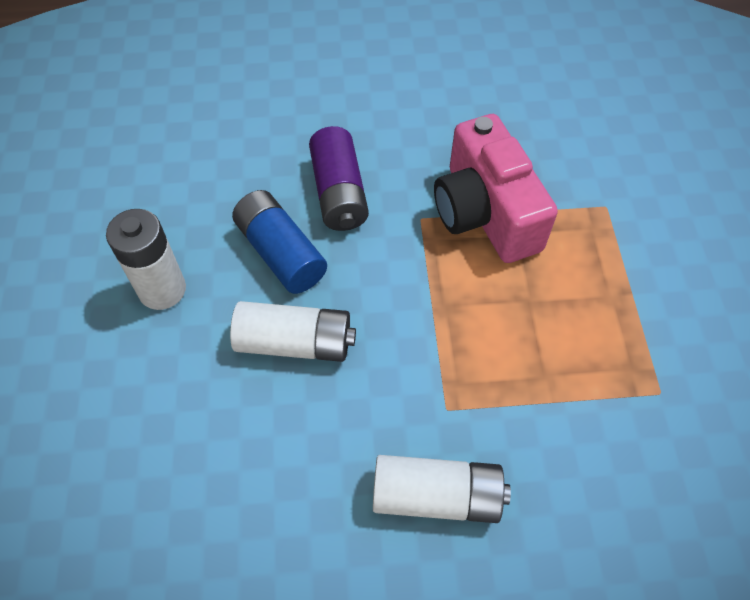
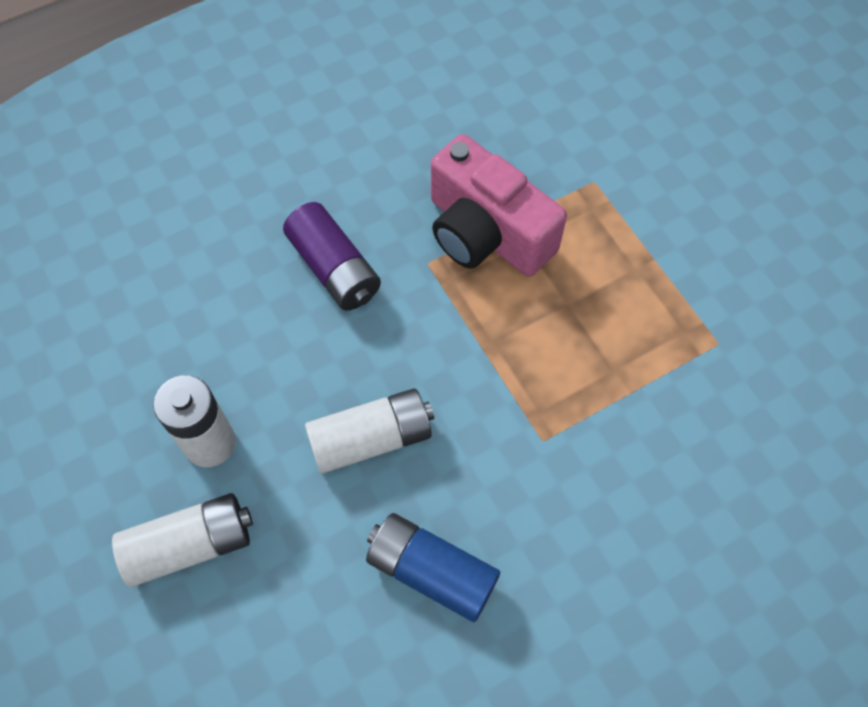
camera: 25 degrees left, 5 degrees up
blue battery [232,190,327,294] -> blue battery moved to [366,513,500,622]
white battery [373,455,511,523] -> white battery moved to [112,493,253,587]

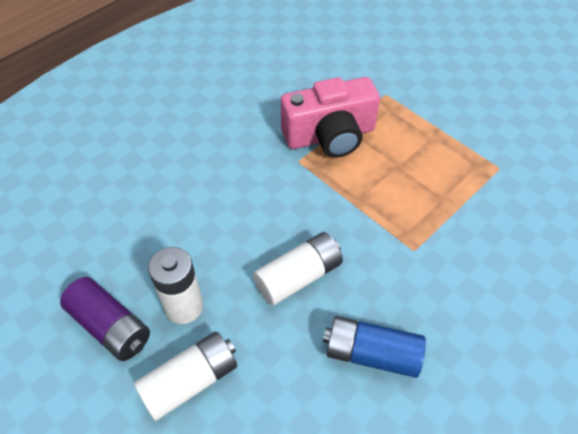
camera: 15 degrees left, 10 degrees down
purple battery [283,202,381,310] -> purple battery moved to [60,277,150,361]
pink camera [431,134,567,277] -> pink camera turned 45 degrees counterclockwise [281,77,380,158]

